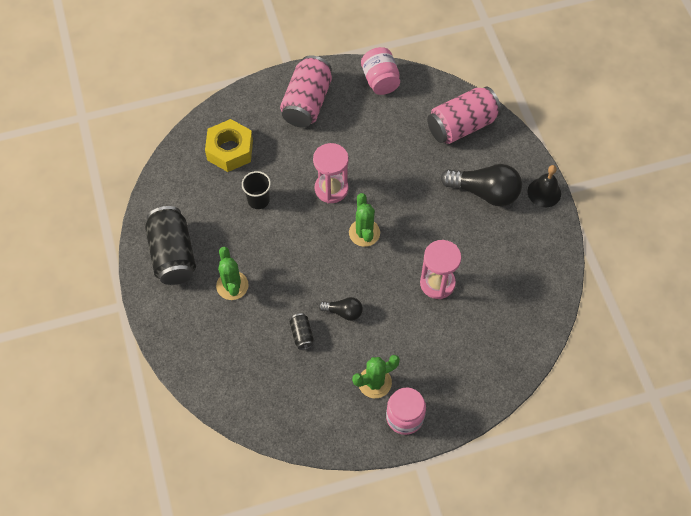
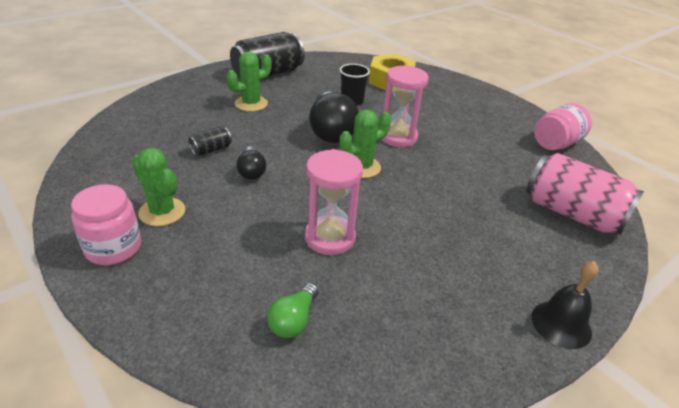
camera: 65 degrees right, 25 degrees down
pink can [280,55,332,127] -> none
black light bulb [441,164,522,206] -> black light bulb moved to [309,91,359,143]
none -> green light bulb [267,283,319,338]

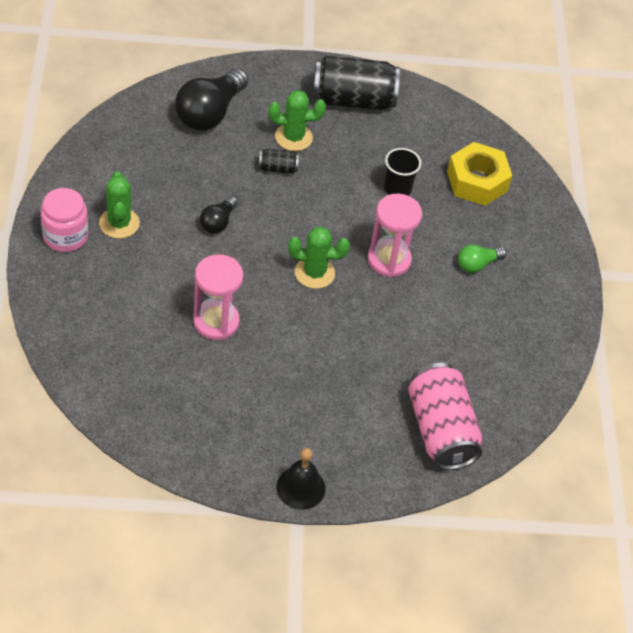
camera: 35 degrees right, 15 degrees up
black can [188,126,232,155] -> black can moved to [259,149,299,174]
green light bulb [267,283,319,338] -> green light bulb moved to [458,244,506,273]
black light bulb [309,91,359,143] -> black light bulb moved to [175,68,248,131]
pink jar [534,103,592,150] -> none

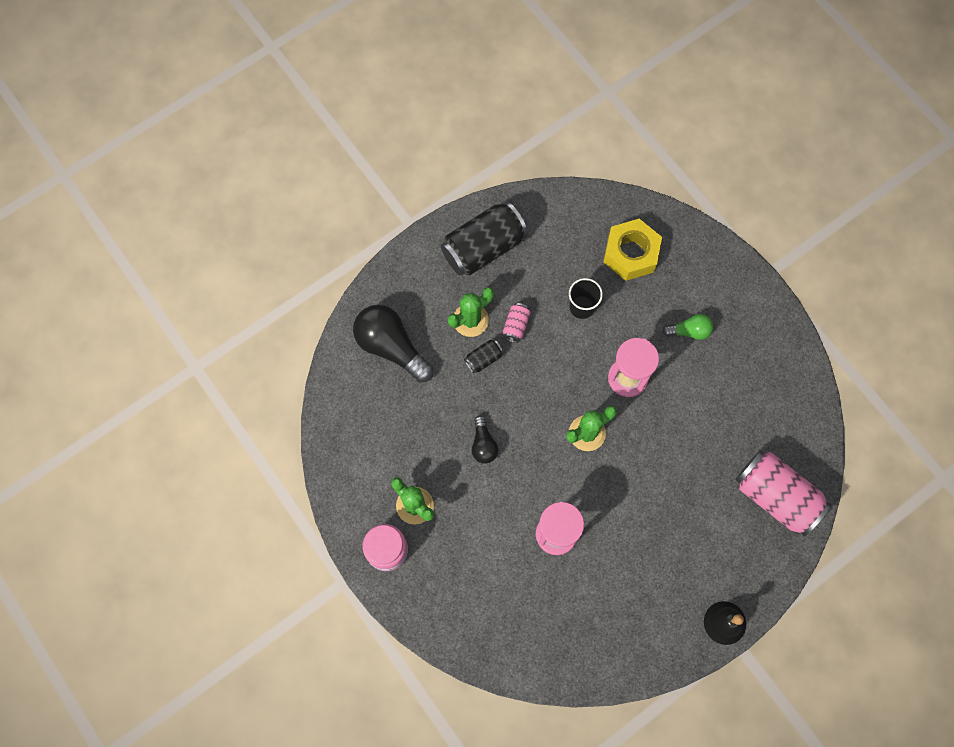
camera: 30 degrees left, 20 degrees up
black light bulb [175,68,248,131] -> black light bulb turned 135 degrees clockwise [353,305,433,383]
green light bulb [458,244,506,273] -> green light bulb turned 120 degrees counterclockwise [662,314,713,340]
none -> pink can [503,303,531,343]

